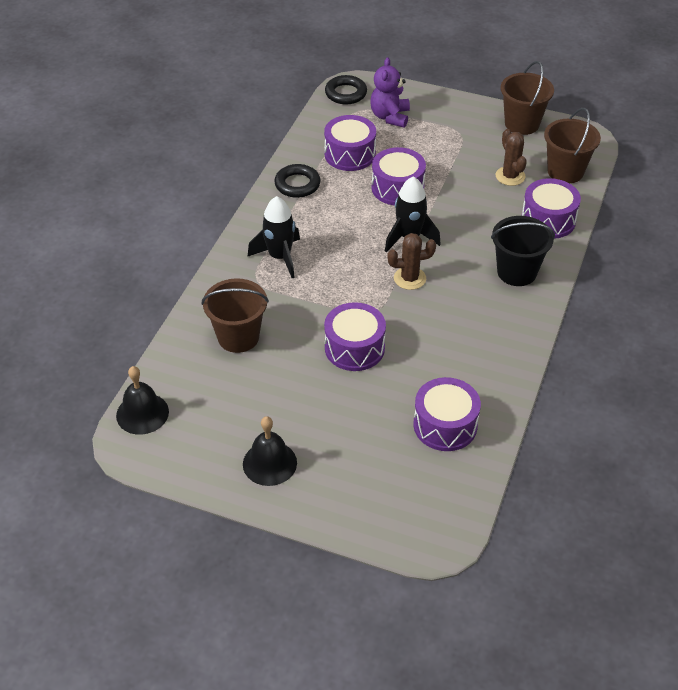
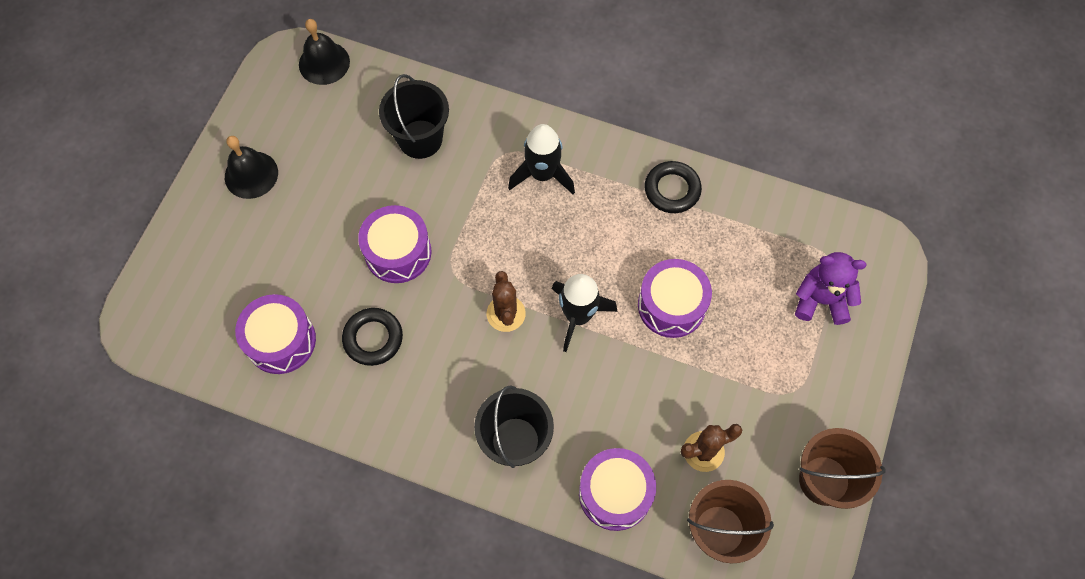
camera: 90 degrees right, 20 degrees up
brown bucket [202,278,269,353] -> black bucket [379,74,449,159]
purple drum [324,115,376,171] -> none
black ring [325,75,367,105] -> black ring moved to [342,308,403,366]

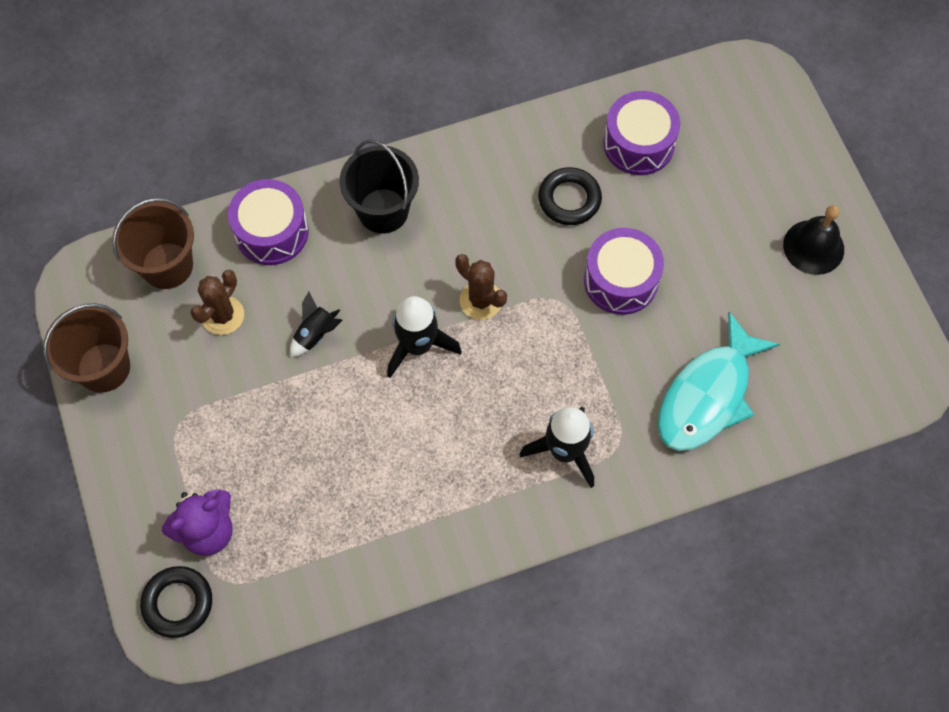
camera: 140 degrees right, 0 degrees up
black bell [299,19,350,85] -> none
black bucket [379,74,449,159] -> turquoise fish [658,312,780,451]
purple drum [638,259,712,338] -> none
black ring [645,161,702,213] -> black ring moved to [140,566,212,638]
none -> black rocket [290,292,342,357]

